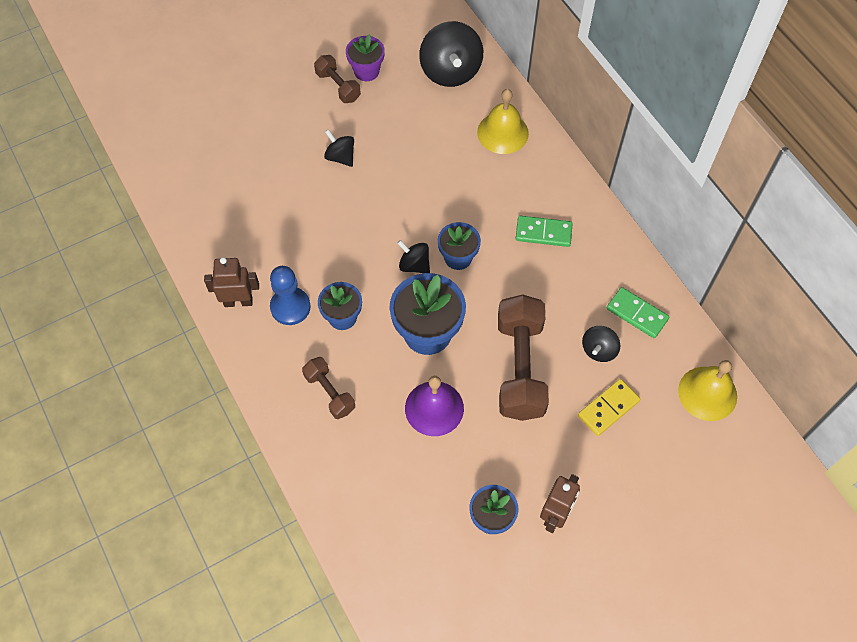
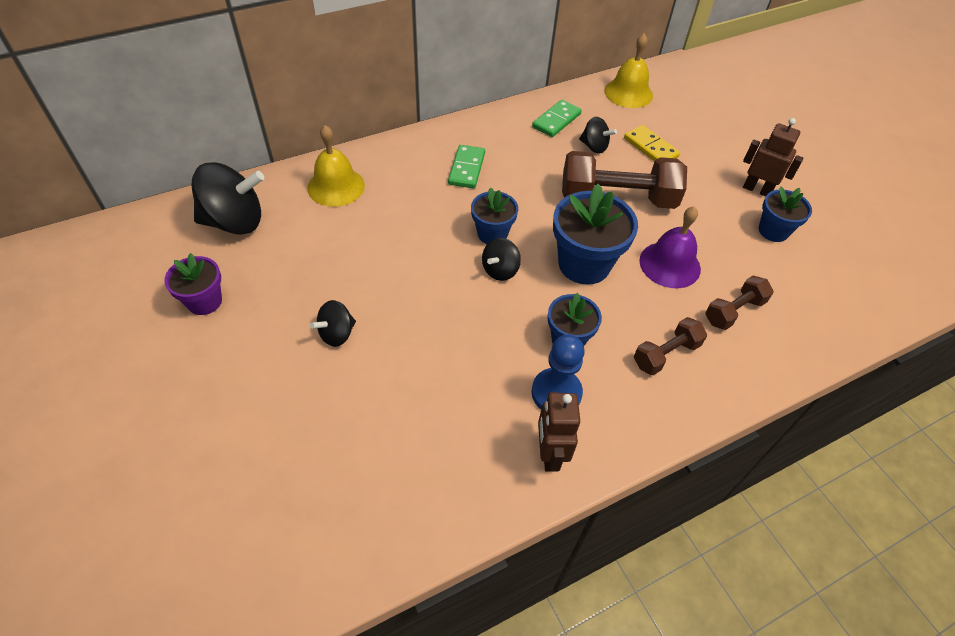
camera: 90 degrees left, 10 degrees down
brown dumbbell [314,55,361,103] -> brown dumbbell moved to [705,276,774,330]

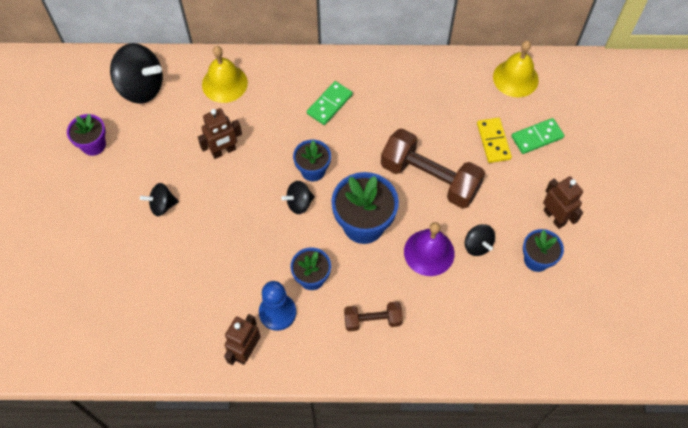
camera: 30 degrees right, 10 degrees up
green domino [532,100,582,137] -> green domino moved to [511,118,564,154]
black spinning top [579,117,617,153] -> black spinning top moved to [465,224,495,256]
brown dumbbell [705,276,774,330] -> none
none -> brown robot [198,108,242,159]

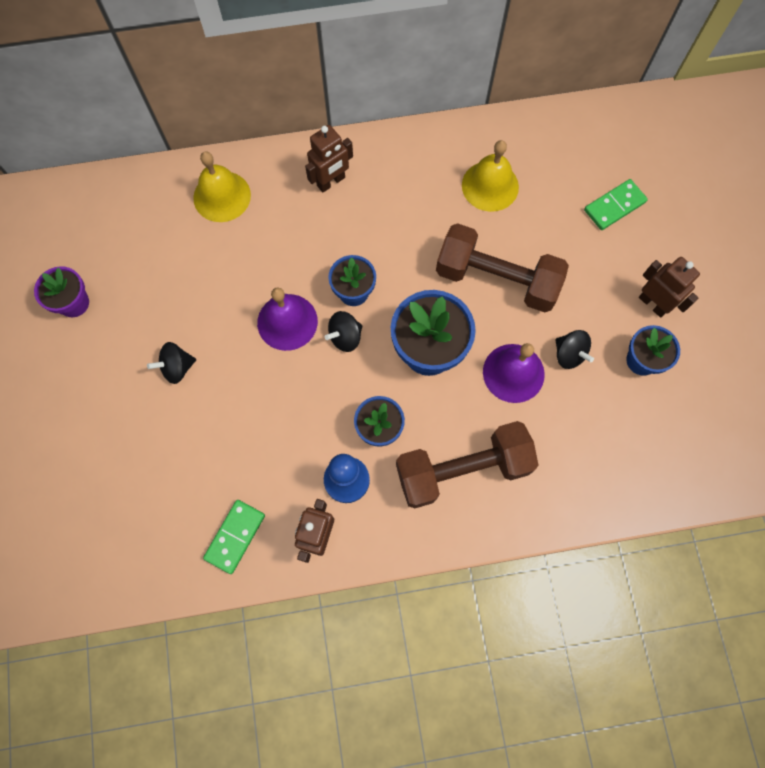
camera: 10 degrees left, 10 degrees up
black spinning top [110,43,163,104] -> none
brown robot [198,108,242,159] -> brown robot moved to [305,125,353,192]
green domino [307,81,353,125] -> green domino moved to [203,500,265,574]
brown dumbbell [344,301,403,331] -> brown dumbbell [396,421,539,508], size x1.89
yellow domino [477,117,512,163] -> none
yellow bell [493,40,539,97] -> yellow bell moved to [462,140,519,212]
none -> purple bell [257,288,318,351]

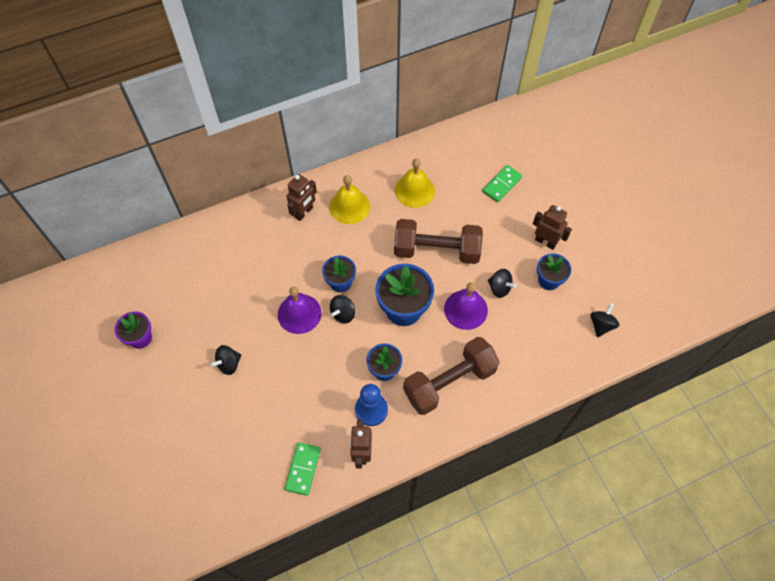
camera: 15 degrees left, 10 degrees down
yellow bell [193,151,251,222] -> yellow bell moved to [329,175,370,224]
none -> black spinning top [590,303,620,337]

